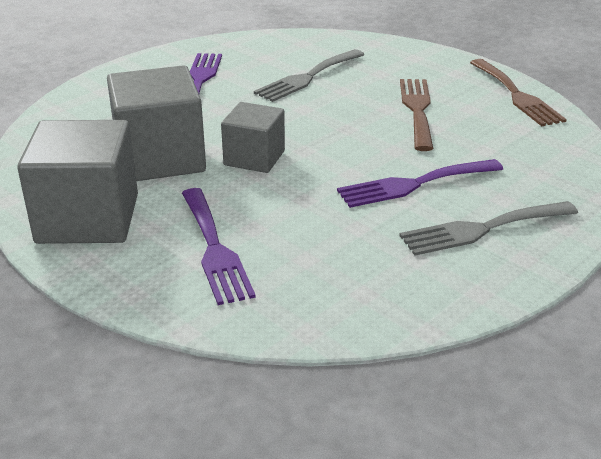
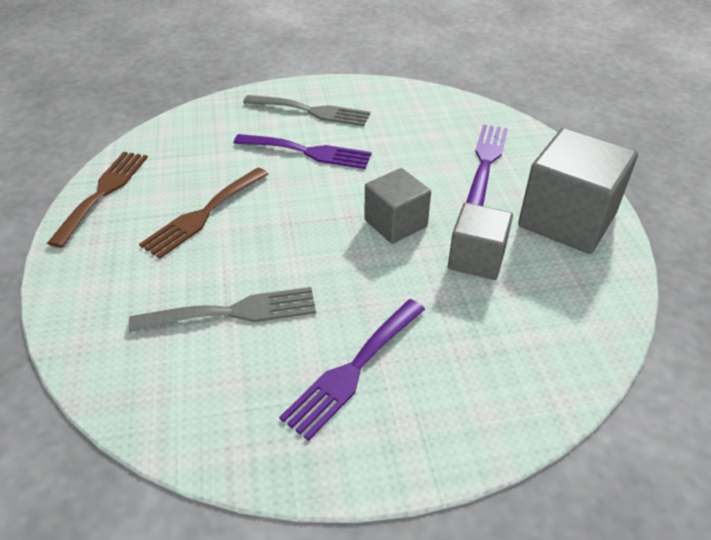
camera: 145 degrees left, 10 degrees up
grey cube [107,65,206,181] -> grey cube [448,203,513,280], size x0.60

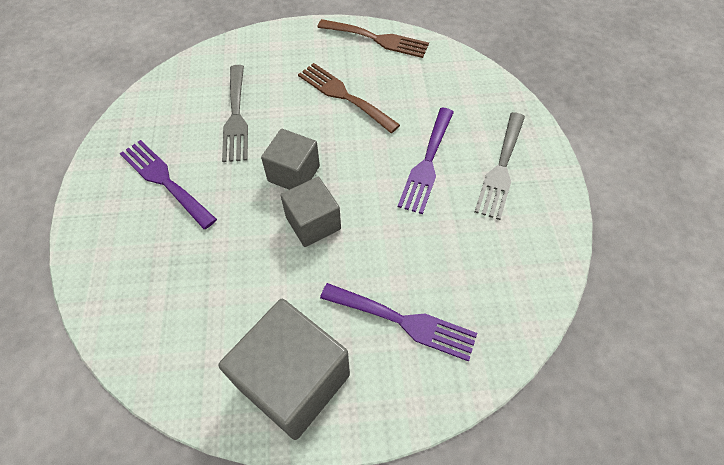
camera: 95 degrees right, 15 degrees up
grey cube [448,203,513,280] -> grey cube moved to [261,129,320,190]

